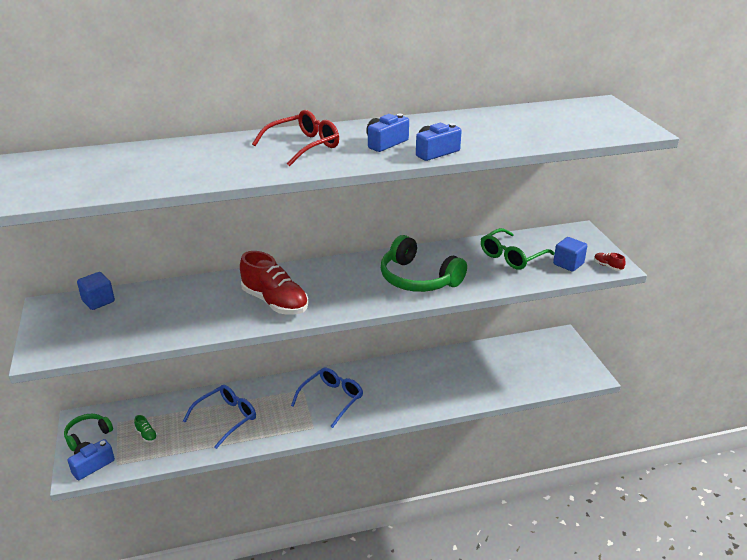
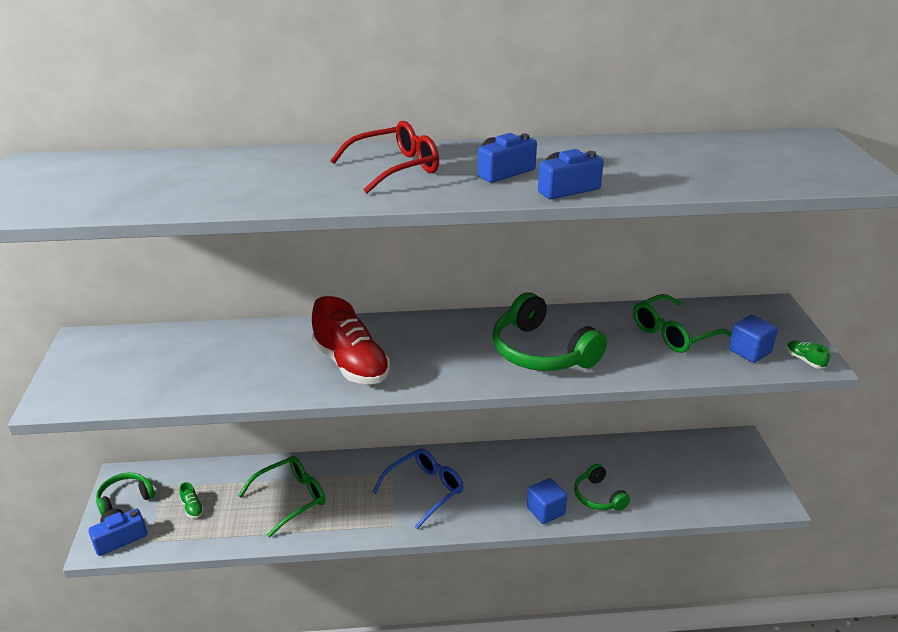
camera: 10 degrees right, 0 degrees up
blue cube [77,272,115,310] -> blue cube moved to [527,478,567,524]
blue glasses [183,385,256,449] -> green glasses [238,456,325,537]
red shoe [594,253,626,271] -> green shoe [787,341,830,369]
none -> green headphones [574,464,630,511]

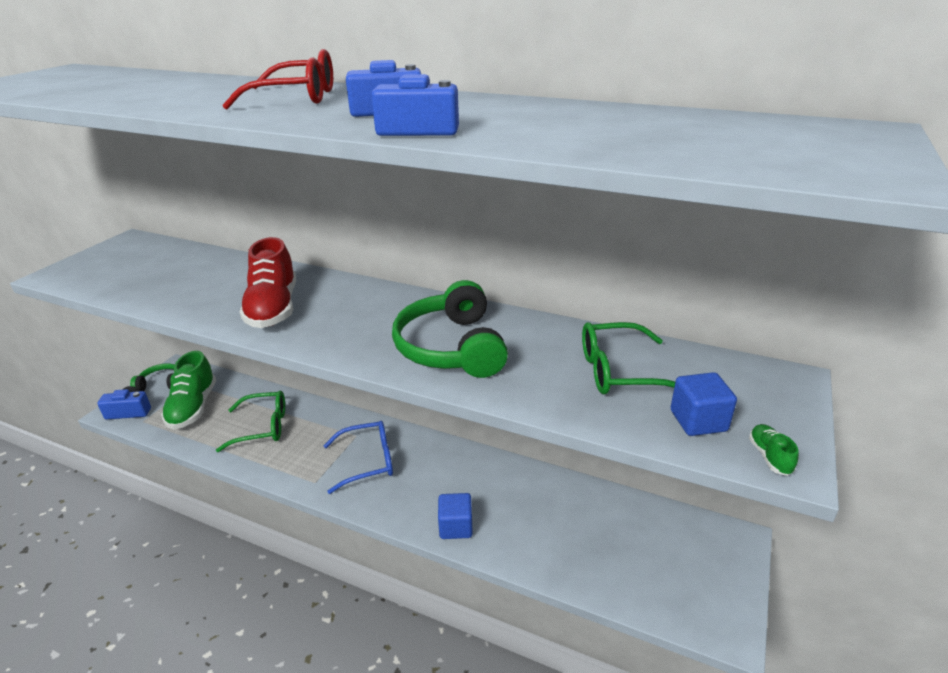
camera: 30 degrees right, 0 degrees up
green shoe [179,482,204,518] -> green shoe [161,351,216,429], size x2.46
green headphones [574,464,630,511] -> none

